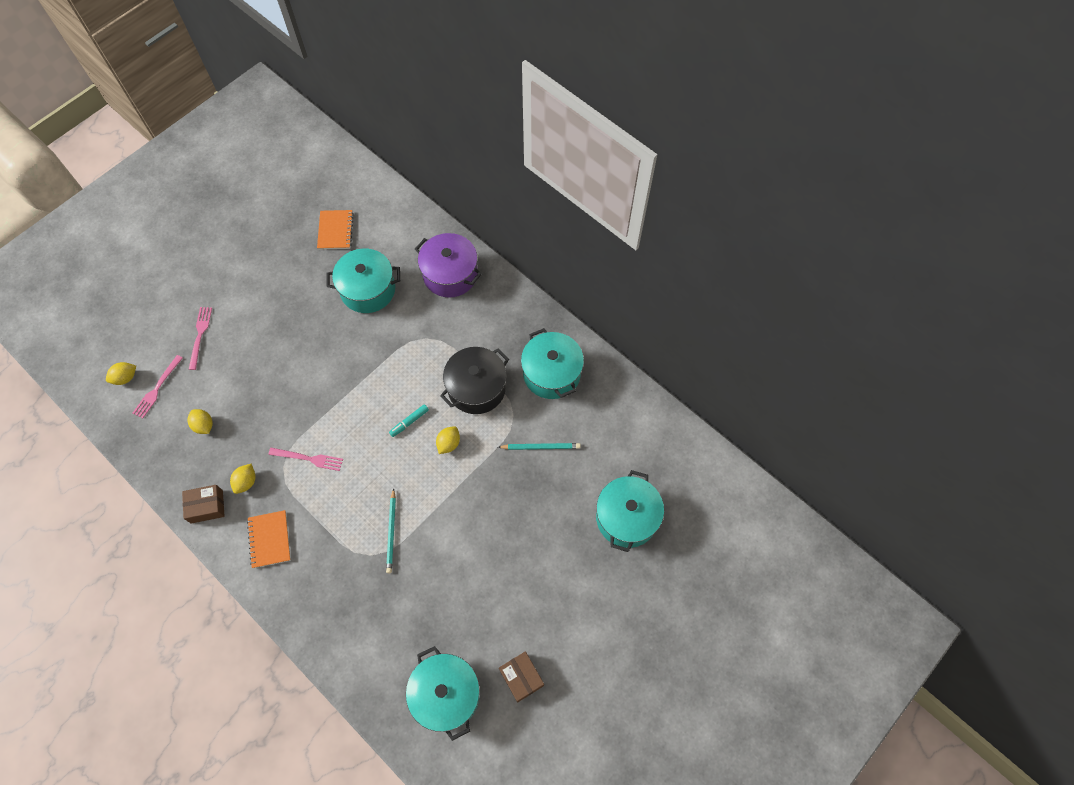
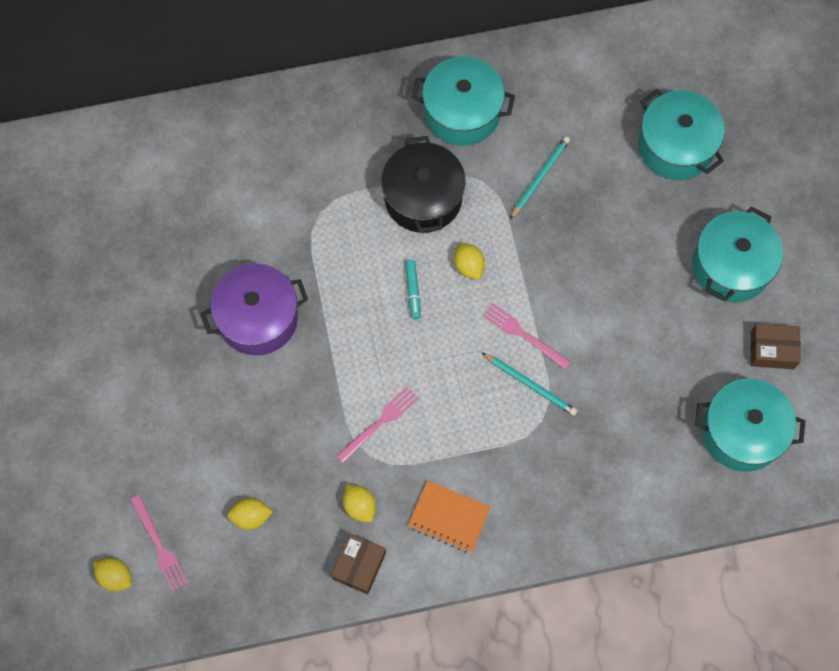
camera: 55 degrees left, 5 degrees up
yellow lemon [106,362,136,385] -> yellow lemon turned 60 degrees counterclockwise [93,557,132,591]
pink fork [188,307,212,370] -> pink fork moved to [483,303,571,370]
orange notebook [317,210,354,250] -> none
turquoise pot [326,249,400,313] -> turquoise pot moved to [693,206,783,302]
purple pot [415,233,482,298] -> purple pot moved to [200,263,308,355]

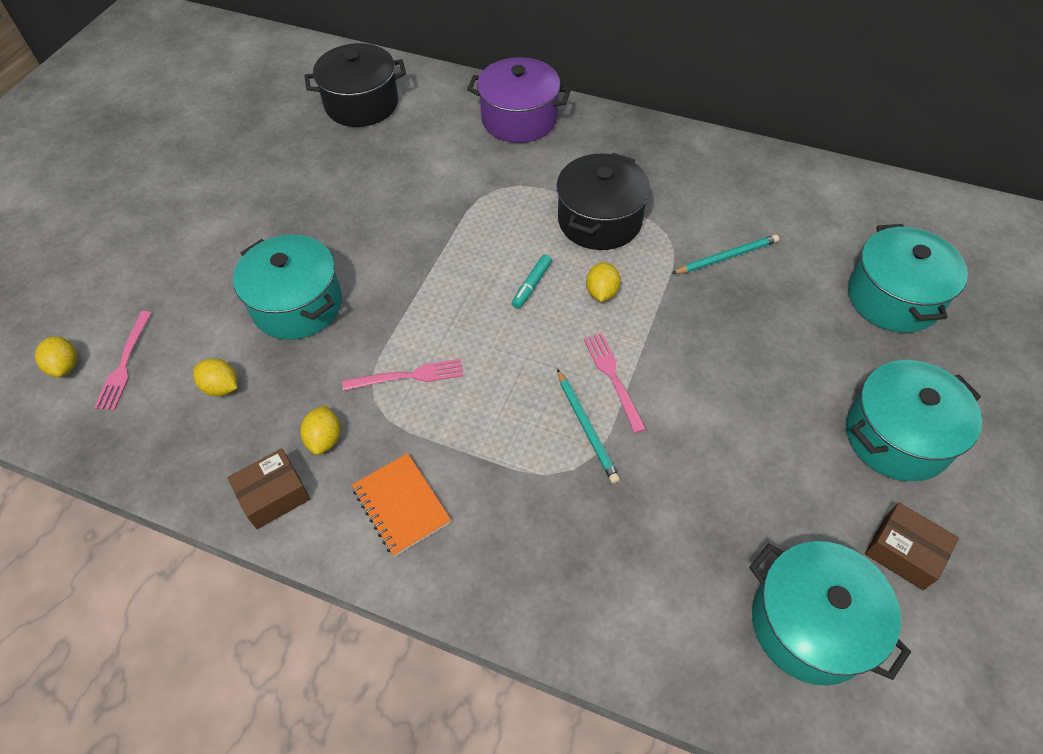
camera: 35 degrees right, 15 degrees down
purple pot [200,263,308,355] -> purple pot moved to [467,57,571,143]
turquoise pot [412,56,515,146] -> turquoise pot moved to [233,235,342,340]
none -> black pot [305,43,406,127]

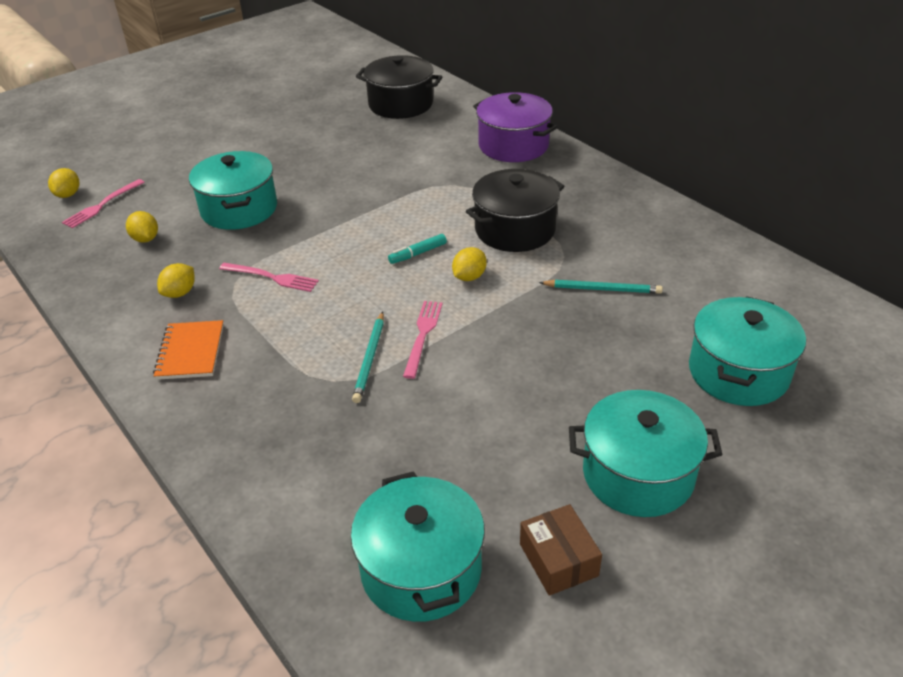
camera: 30 degrees right, 15 degrees down
brown box [227,448,310,529] -> none

